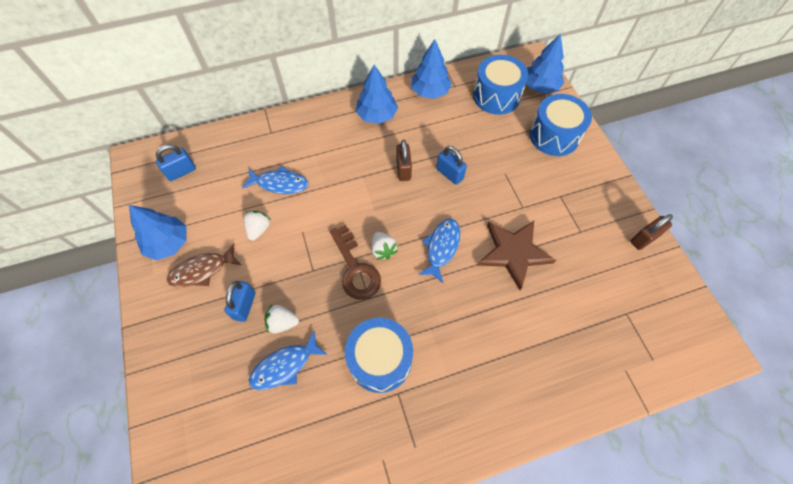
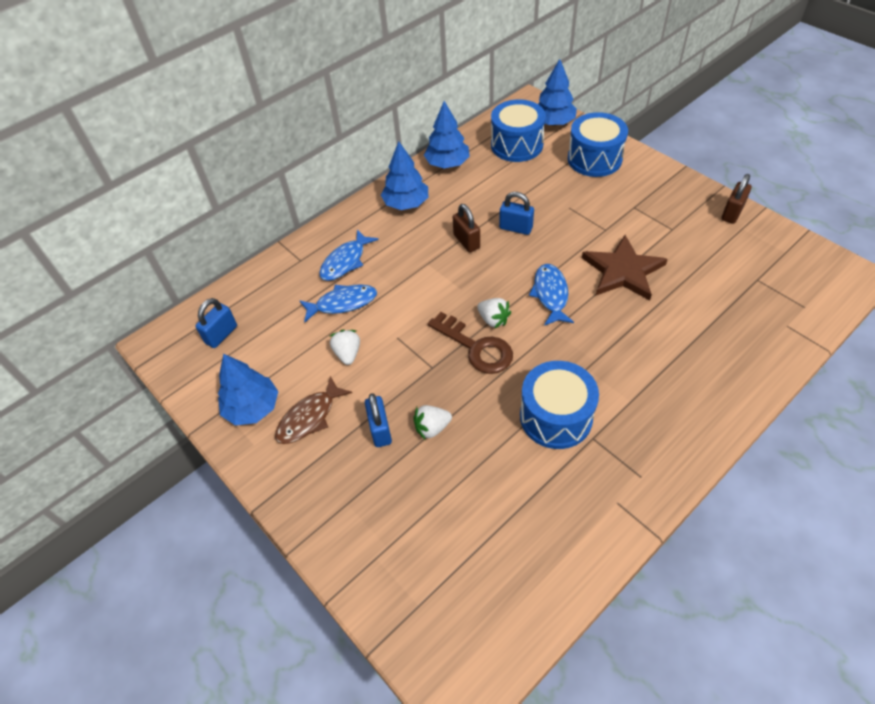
camera: 20 degrees left, 10 degrees down
blue fish [249,331,328,390] -> blue fish moved to [319,229,378,281]

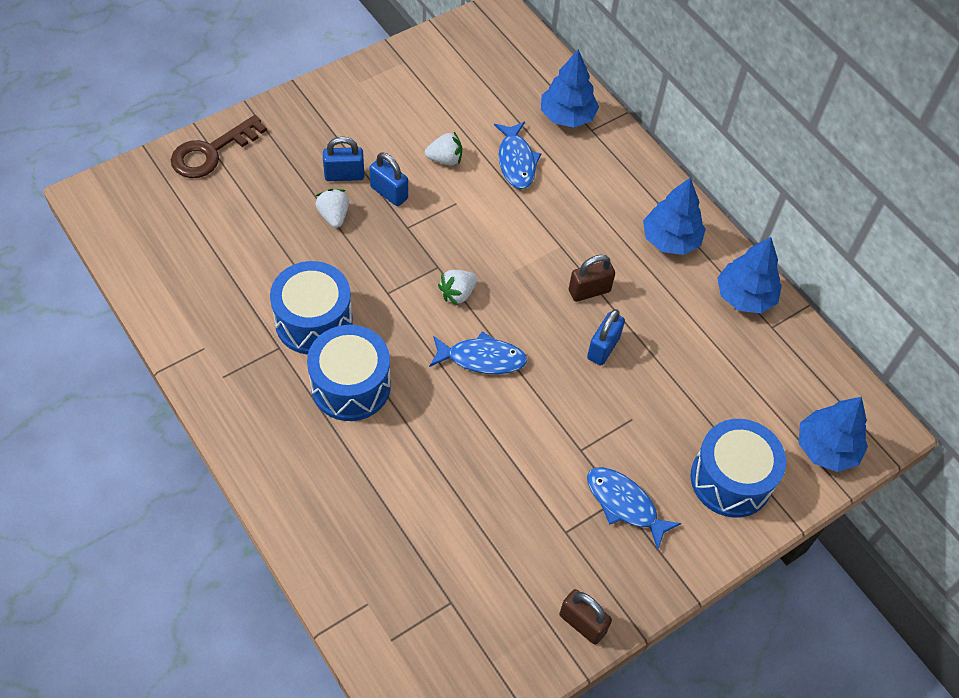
camera: 90 degrees right, 5 degrees up
blue padlock [196,298,237,348] -> blue padlock moved to [370,152,408,206]
blue tree [218,354,278,425] -> blue tree moved to [541,49,599,128]
brown fish [275,376,352,444] -> none
blue fish [319,229,378,281] -> blue fish moved to [587,467,681,550]
brown key [428,312,513,374] -> brown key moved to [171,115,267,178]
blue drum [491,99,546,162] -> blue drum moved to [307,325,391,421]
brown star [582,235,668,300] -> none

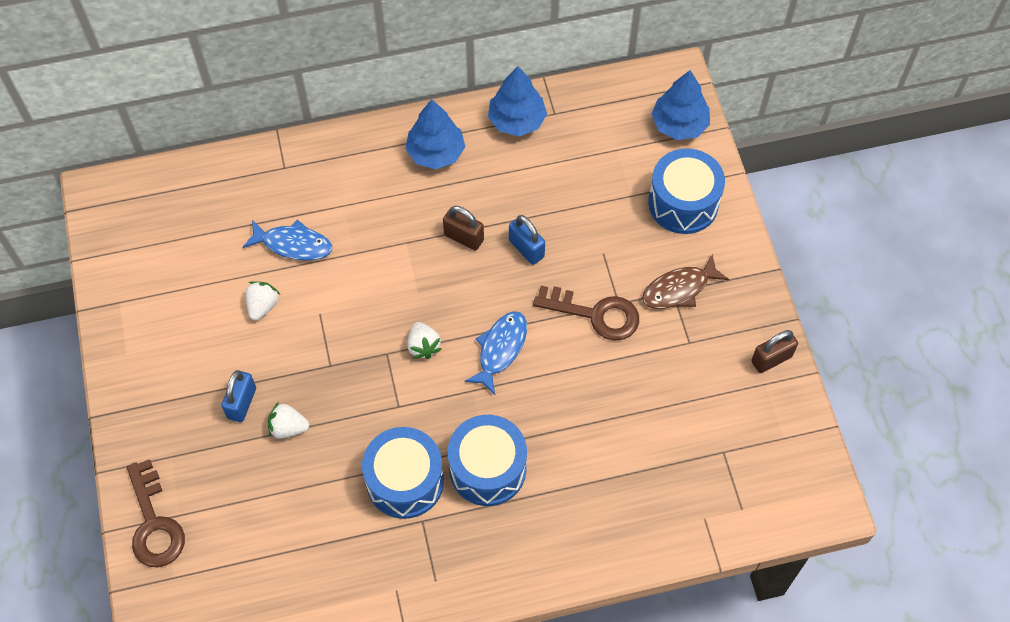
camera: 65 degrees left, 5 degrees up
blue padlock [370,152,408,206] -> none
blue tree [541,49,599,128] -> none
brown padlock [569,255,615,302] -> brown padlock turned 60 degrees counterclockwise [443,206,484,251]
blue fish [587,467,681,550] -> brown fish [642,254,729,309]
none -> brown key [533,286,639,341]

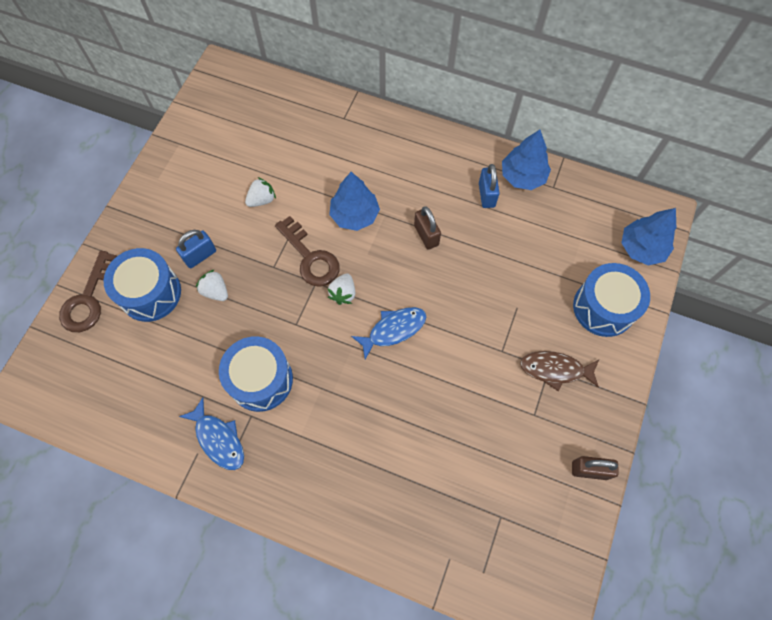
camera: 35 degrees right, 5 degrees up
blue fish [243,220,332,261] -> blue fish moved to [179,397,244,470]
blue tree [405,99,465,169] -> blue tree moved to [329,172,380,231]
blue drum [448,415,527,506] -> blue drum moved to [104,248,181,322]
blue padlock [509,215,545,265] -> blue padlock moved to [479,164,500,208]
brown key [533,286,639,341] -> brown key moved to [275,216,339,287]

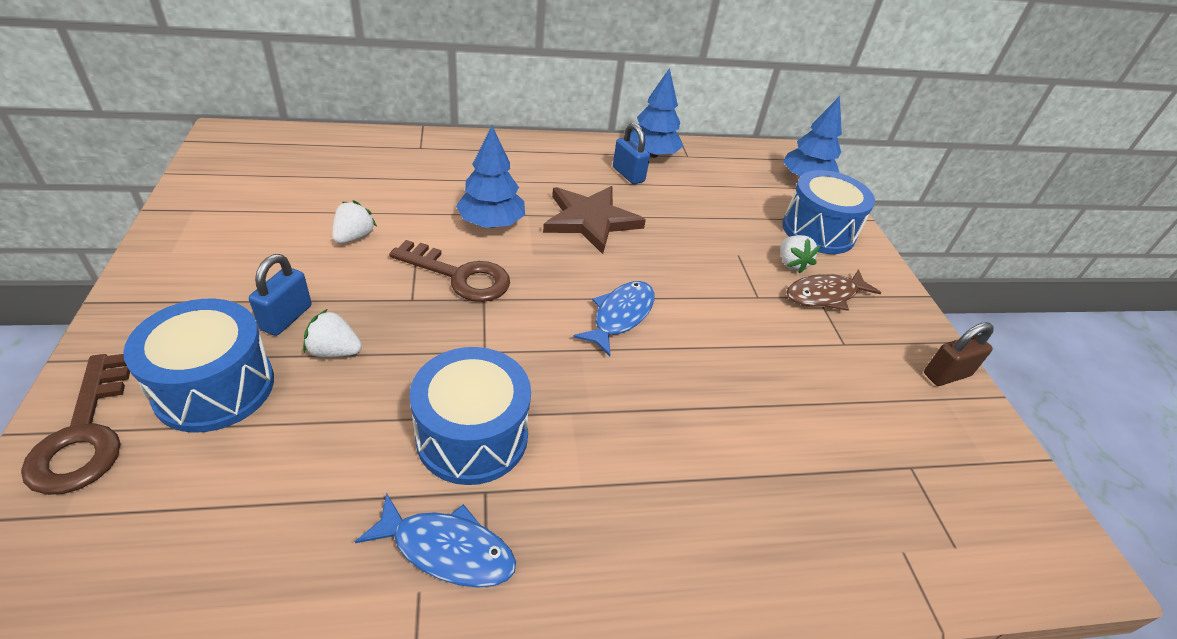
camera: 35 degrees left, 25 degrees down
white strawberry [328,274,355,305] -> white strawberry moved to [781,235,820,274]
brown padlock [414,206,441,250] -> brown star [543,186,646,254]

